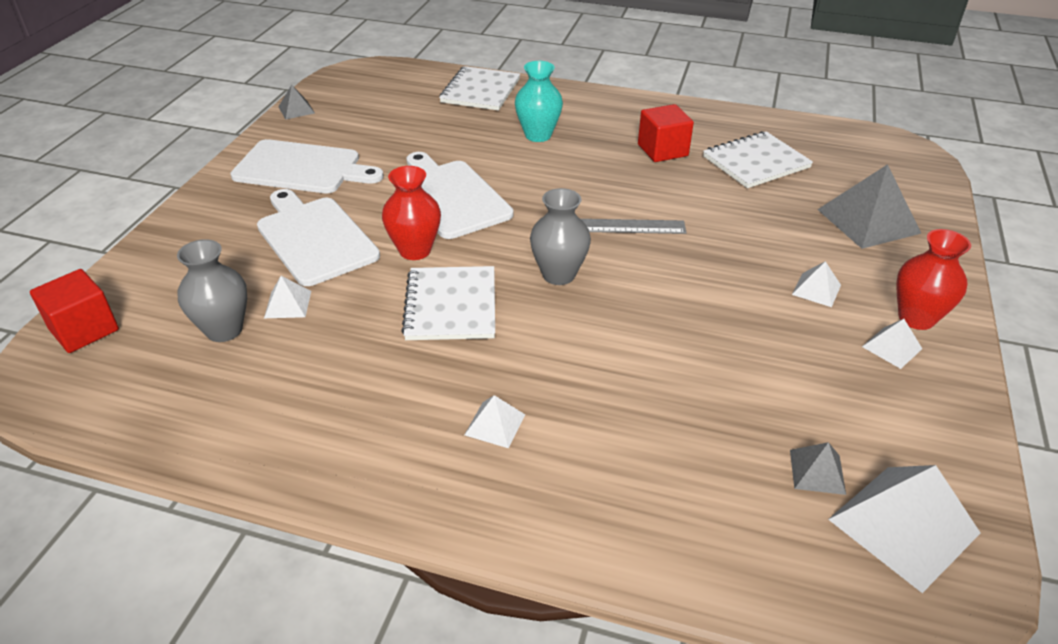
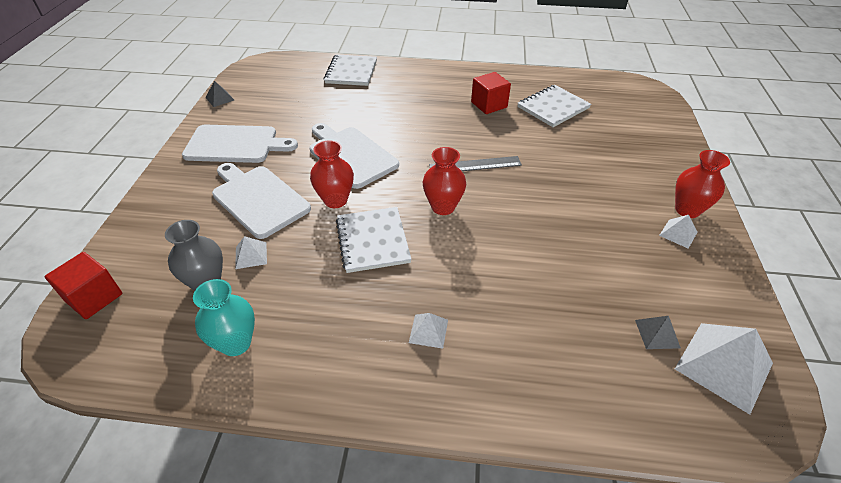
camera: 10 degrees left, 5 degrees up
turquoise vase [515,61,563,142] -> turquoise vase moved to [193,279,255,356]
grey vase [530,188,591,285] -> red vase [423,147,466,215]
white pyramid [792,261,841,307] -> none
grey pyramid [817,164,922,249] -> none

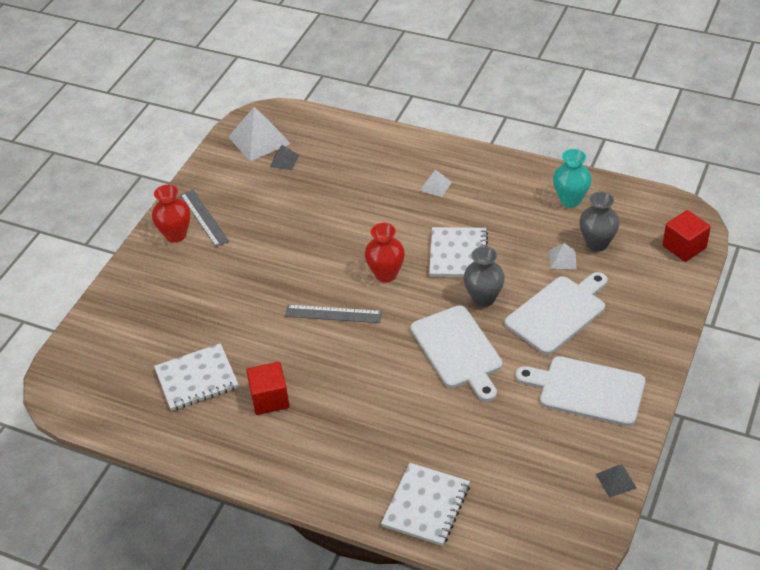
camera: 160 degrees left, 0 degrees up
white cutting board [212,163,311,239] -> white cutting board turned 105 degrees counterclockwise [505,272,608,355]
red vase [310,140,354,208] -> grey vase [464,246,505,307]
white pyramid [659,215,697,249] -> grey ruler [180,190,229,247]

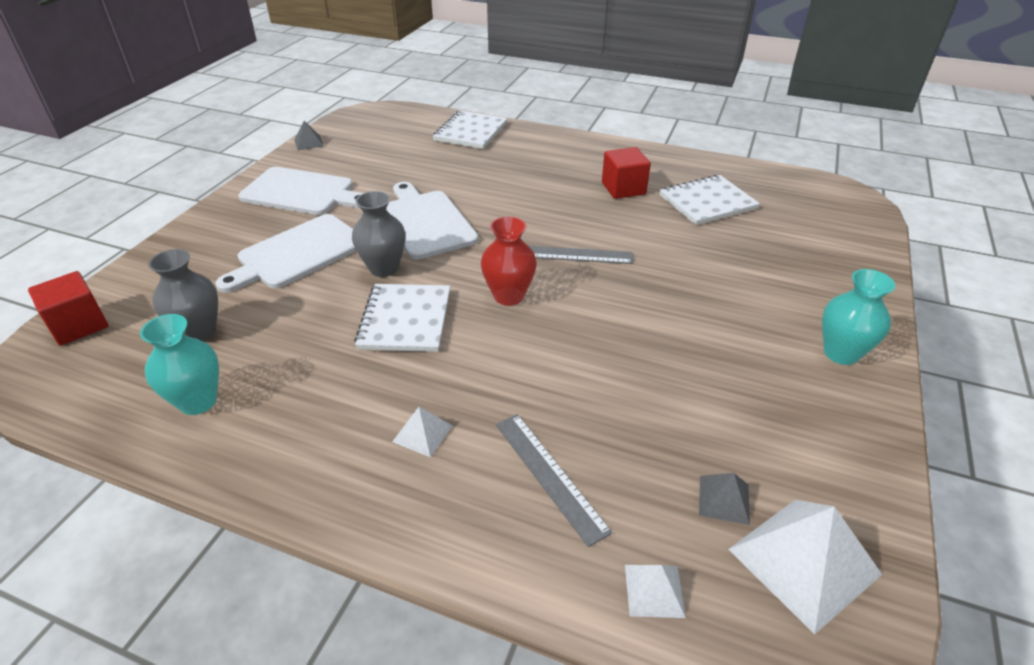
camera: 175 degrees right, 5 degrees down
red vase [152,184,190,243] -> turquoise vase [822,269,895,365]
grey ruler [180,190,229,247] -> grey ruler moved to [496,414,612,547]
white pyramid [549,243,576,269] -> white pyramid moved to [625,565,686,618]

